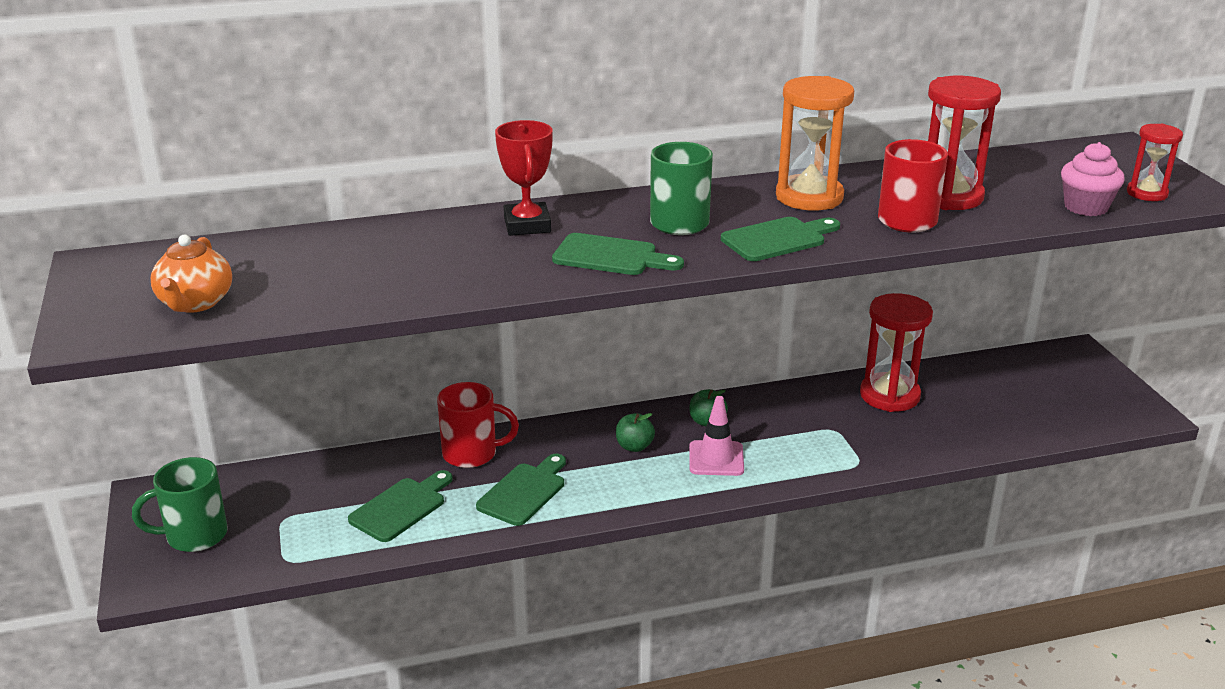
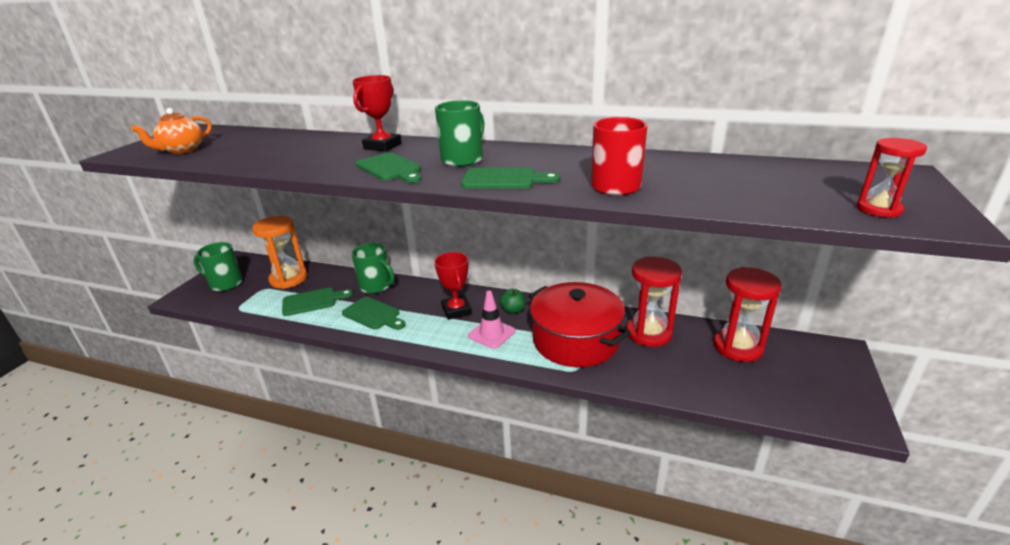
camera: 35 degrees right, 0 degrees up
red mug [437,382,519,468] -> green mug [352,243,395,294]
green cutting board [476,454,566,526] -> green cutting board turned 60 degrees clockwise [342,297,406,330]
green apple [616,413,655,452] -> red trophy [434,252,472,320]
orange hourglass [776,76,854,210] -> orange hourglass moved to [252,216,307,289]
red hourglass [928,76,1001,210] -> red hourglass moved to [714,267,782,362]
pink cupcake [1061,142,1125,216] -> none
none -> red pot [529,282,631,367]

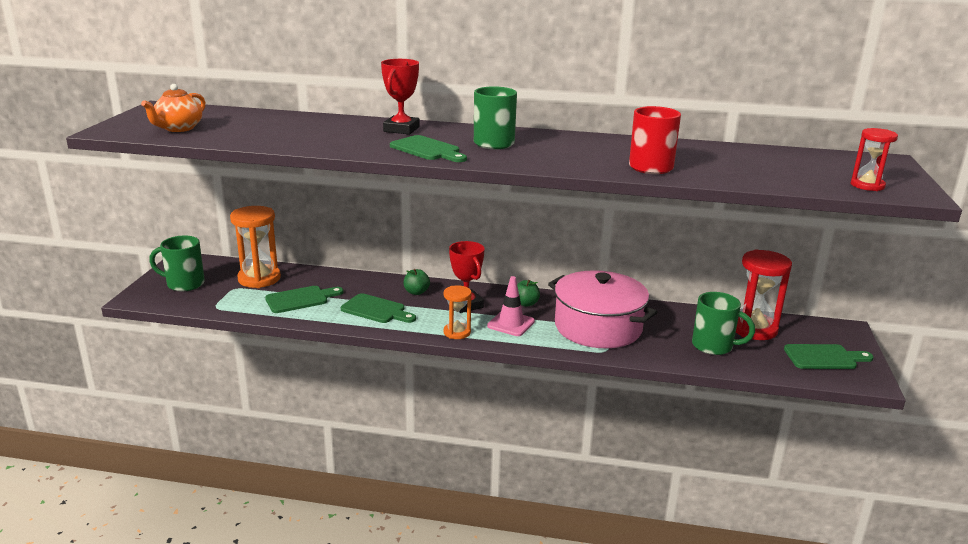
camera: 10 degrees left, 5 degrees down
green mug [352,243,395,294] -> green mug moved to [692,292,755,355]
green cutting board [461,167,560,189] -> green cutting board moved to [784,344,873,369]
red pot [529,282,631,367] -> pink pot [548,270,657,348]
red hourglass [626,257,682,347] -> none
none -> green apple [404,269,430,295]
none -> orange hourglass [444,285,472,339]

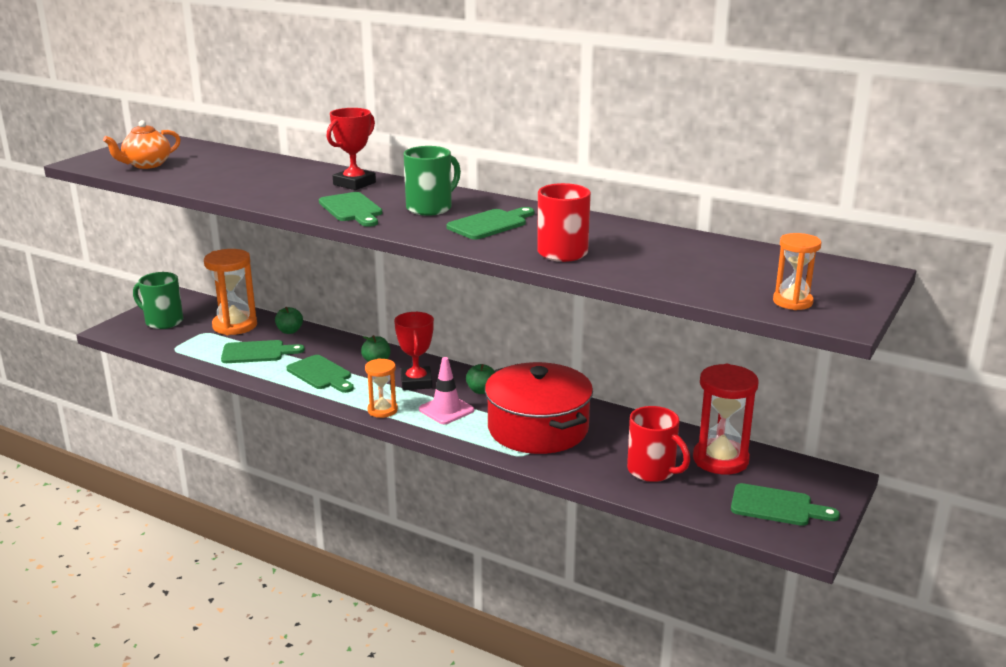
camera: 20 degrees right, 0 degrees up
pink pot [548,270,657,348] -> red pot [485,362,593,454]
green mug [692,292,755,355] -> red mug [627,406,690,482]
red hourglass [851,128,898,191] -> orange hourglass [773,233,821,310]
none -> green apple [275,307,303,334]
none -> green cutting board [446,207,534,239]

